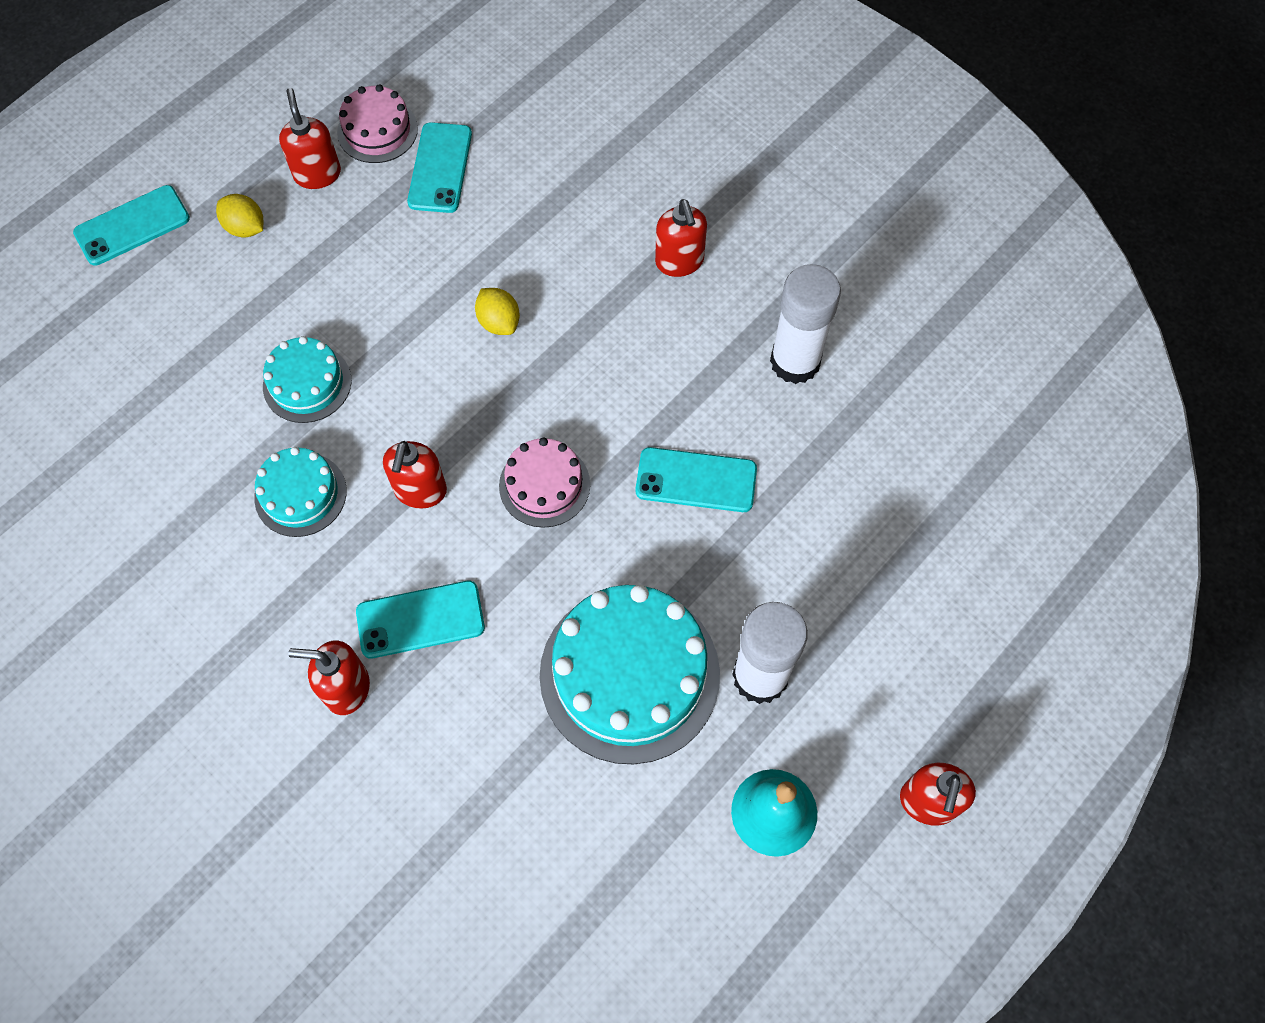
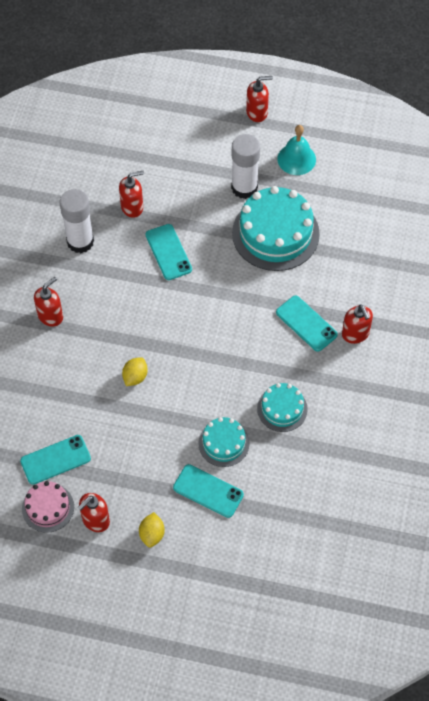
camera: 120 degrees left, 5 degrees down
turquoise phone [73,185,190,266] -> turquoise phone moved to [173,464,244,518]
red soap dispenser [383,441,447,509] -> red soap dispenser moved to [119,171,144,218]
pink cake [499,438,590,528] -> none

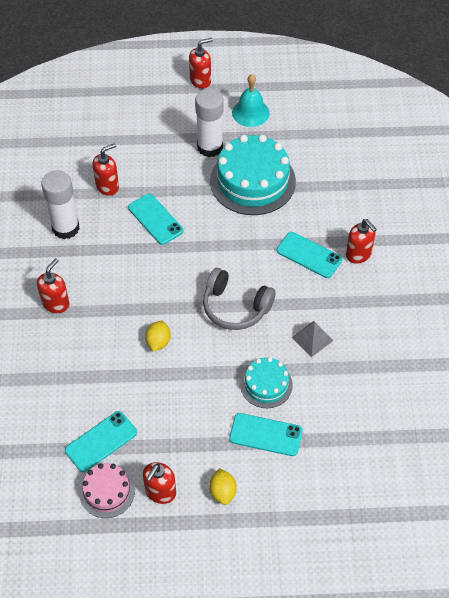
camera: 15 degrees left, 5 degrees down
turquoise cake [257,383,308,432] -> grey pyramid [291,321,333,357]
none -> grey headphones [203,268,276,330]

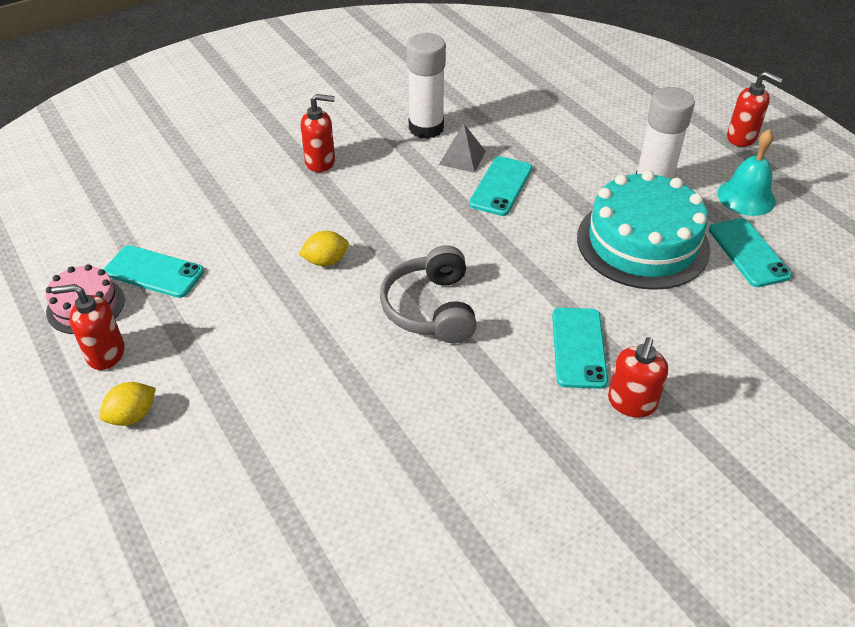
camera: 60 degrees right, 10 degrees down
red soap dispenser [93,143,119,196] -> none
turquoise phone [229,413,302,456] -> turquoise phone moved to [709,218,792,287]
turquoise cake [240,357,293,408] -> none
grey pyramid [291,321,333,357] -> grey pyramid moved to [439,124,486,173]

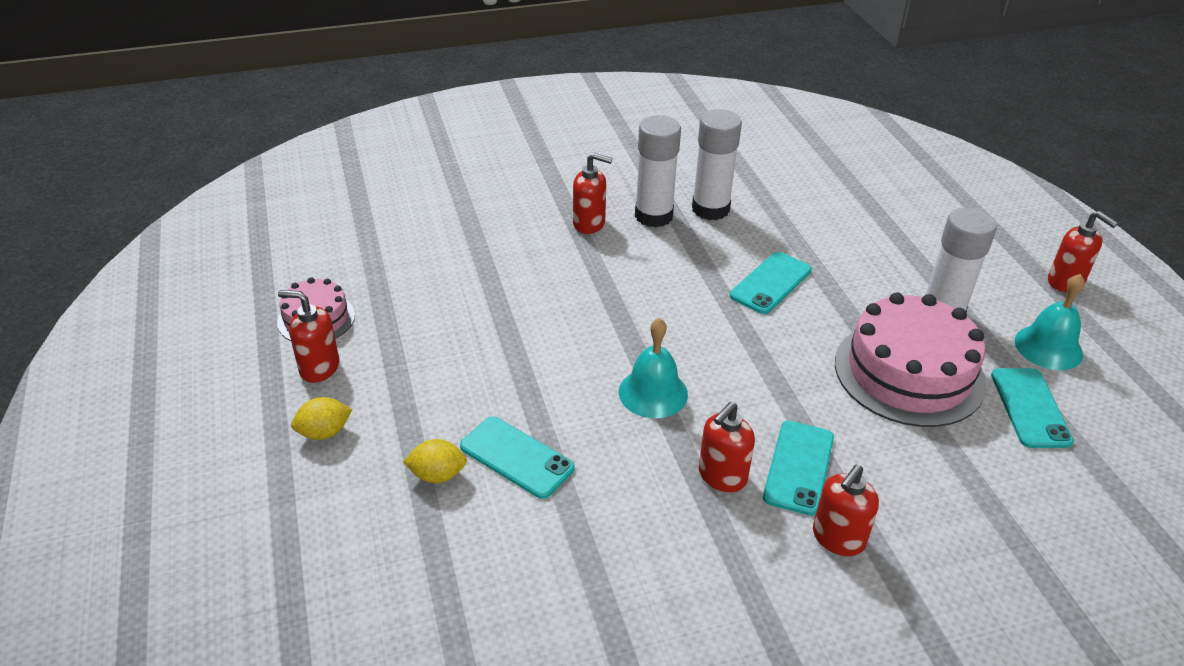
camera: 15 degrees right, 5 degrees down
turquoise phone [104,245,204,298] -> turquoise phone moved to [460,417,575,499]
yellow lemon [299,231,349,266] -> yellow lemon moved to [403,439,467,483]
grey headphones [380,245,477,343] -> turquoise bell [619,318,688,418]
grey pyramid [439,124,486,173] -> none
turquoise cake [577,170,710,290] -> pink cake [835,292,986,427]
none -> white glue stick [635,115,681,228]
none -> red soap dispenser [699,402,755,492]

